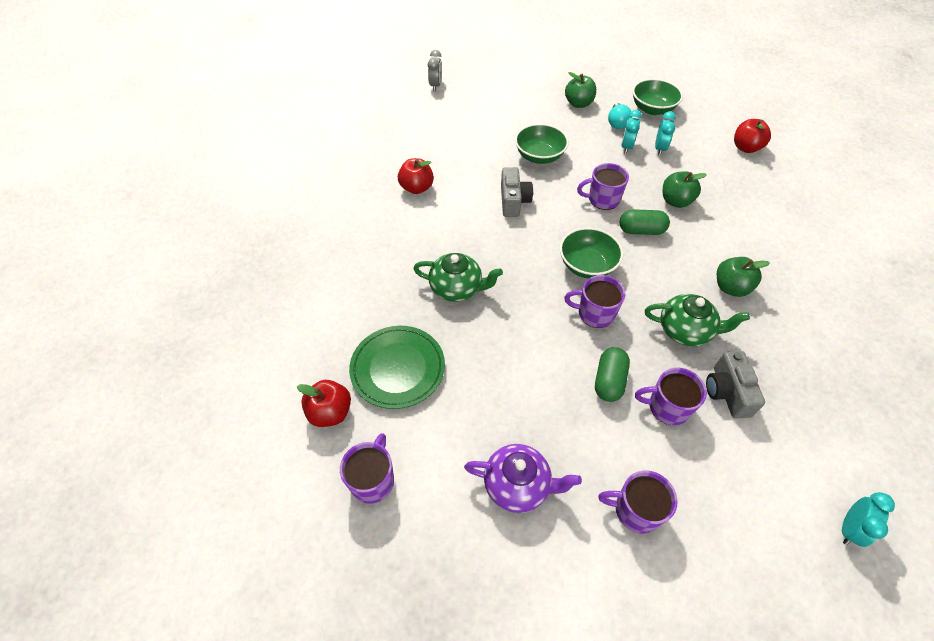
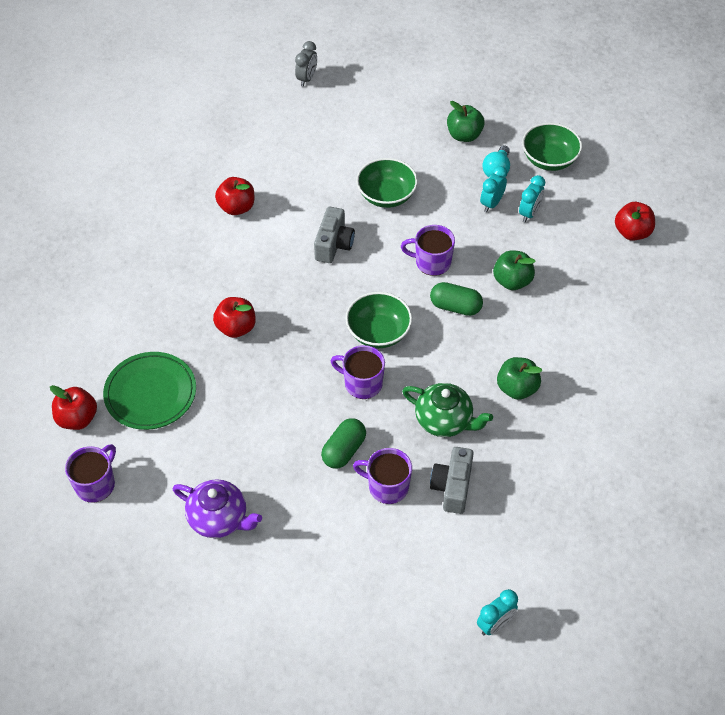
camera: 15 degrees right, 0 degrees up
green teapot [413,253,503,302] -> red apple [213,297,256,338]
purple mug [598,470,678,534] -> none

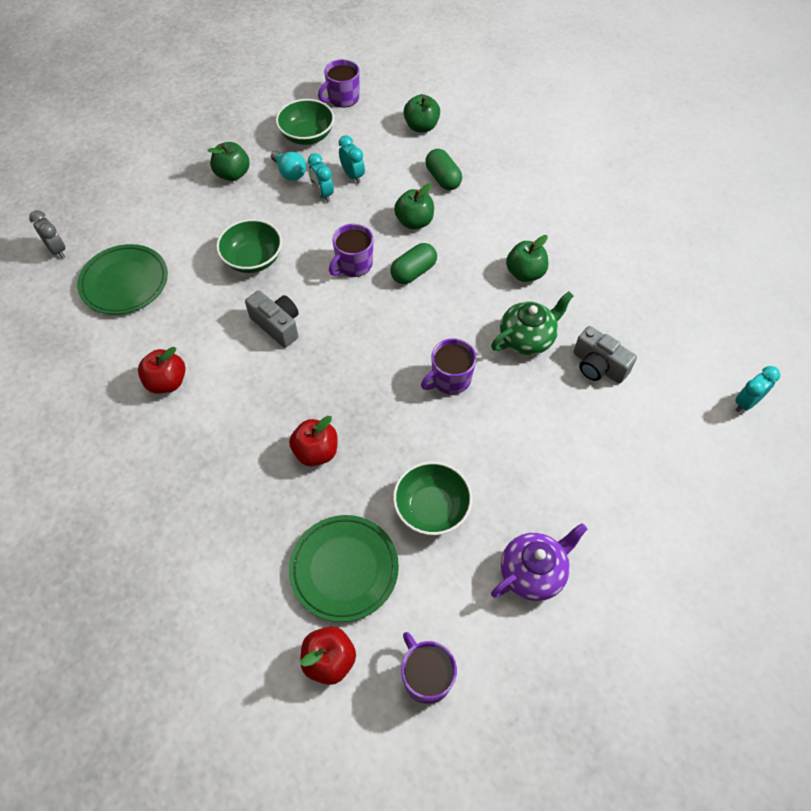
camera: 60 degrees left, 5 degrees up
green capsule [321,418,366,469] -> green capsule moved to [425,149,462,190]
green bowl [345,292,412,348] -> green bowl moved to [393,461,472,535]
purple mug [353,448,412,504] -> purple mug moved to [318,59,360,108]
turquoise clock [477,589,518,635] -> turquoise clock turned 120 degrees counterclockwise [735,366,780,412]
red apple [615,202,655,241] -> green apple [403,94,440,132]
none -> green plate [77,244,168,315]

